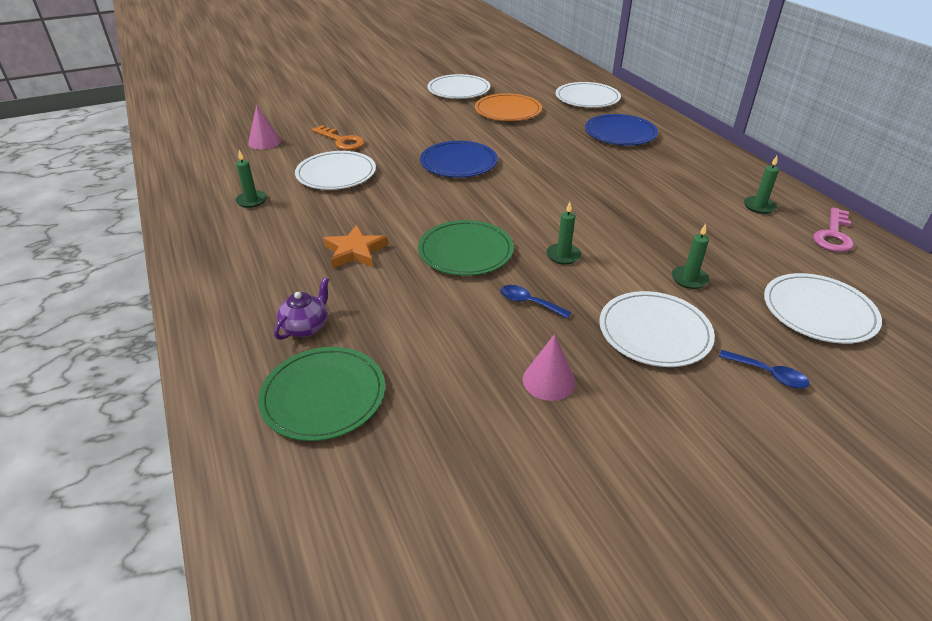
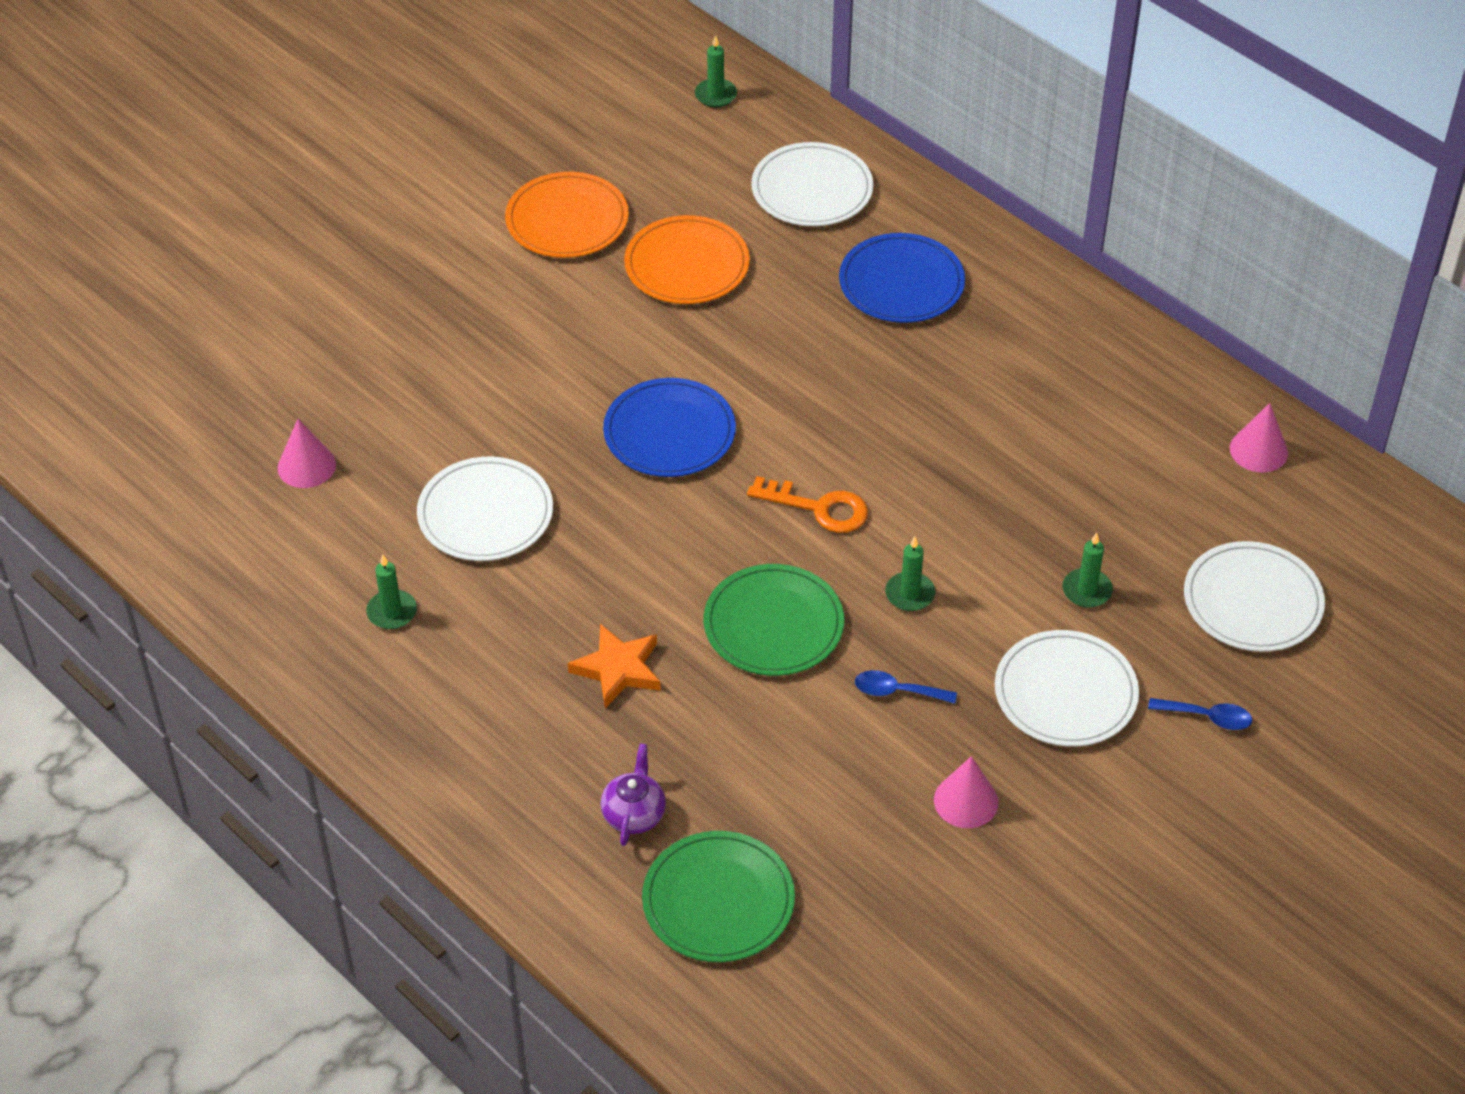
camera: 20 degrees left, 10 degrees up
orange key [312,125,365,150] -> orange key moved to [747,476,868,533]
white plate [428,74,490,99] -> orange plate [505,172,629,258]
green candle [744,156,779,214] -> green candle moved to [695,35,737,107]
pink key [813,207,854,252] -> pink cone [1230,403,1288,472]

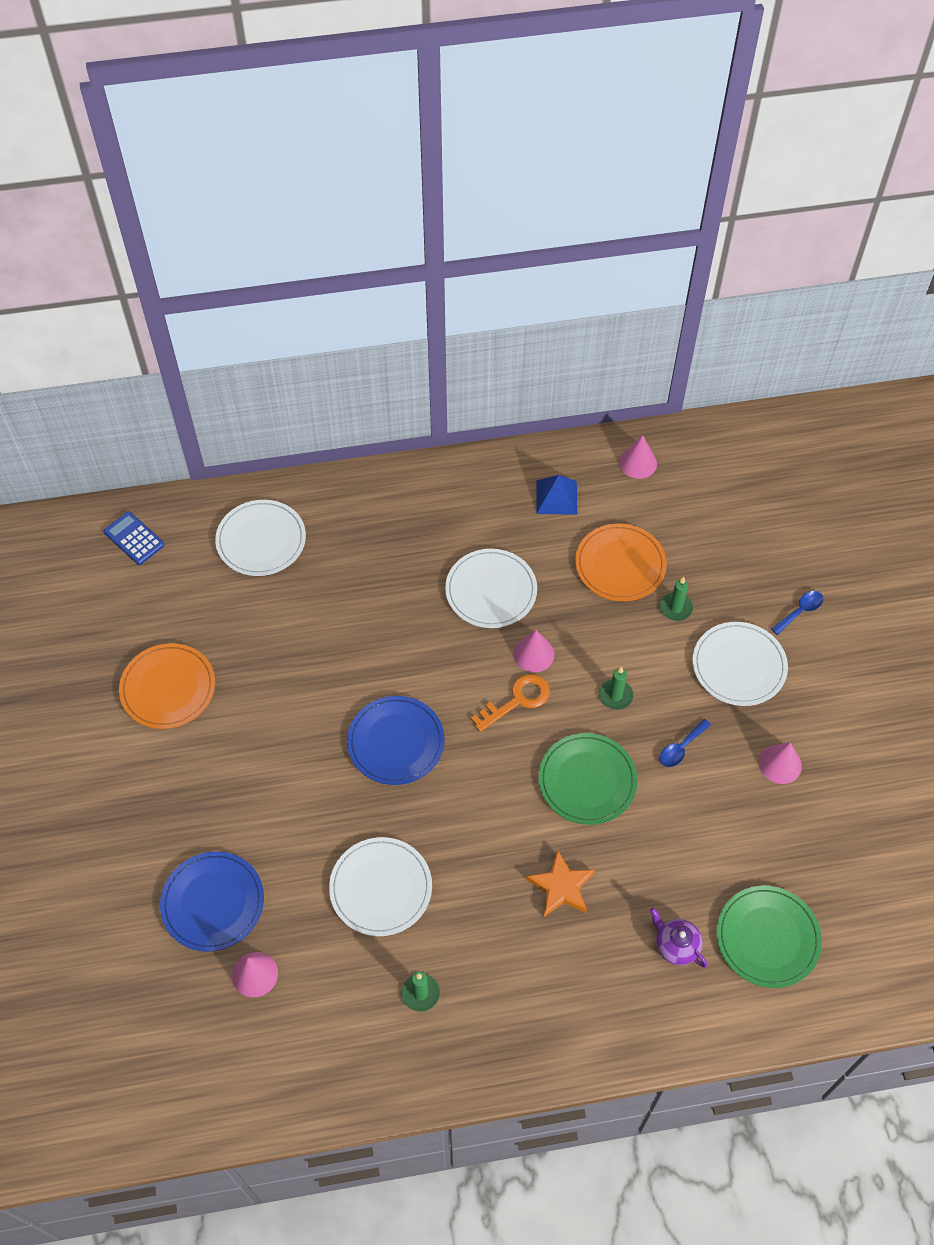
camera: 55 degrees left, 10 degrees up
orange plate [624,215,750,304] -> orange plate moved to [575,524,667,601]
green candle [695,35,737,107] -> blue calculator [103,511,164,565]
blue plate [839,233,965,323] -> blue plate moved to [160,851,264,952]
white plate [1184,541,1325,652] -> white plate moved to [445,549,537,628]
none -> pink cone [513,630,555,672]
none -> blue pyramid [537,475,577,515]

